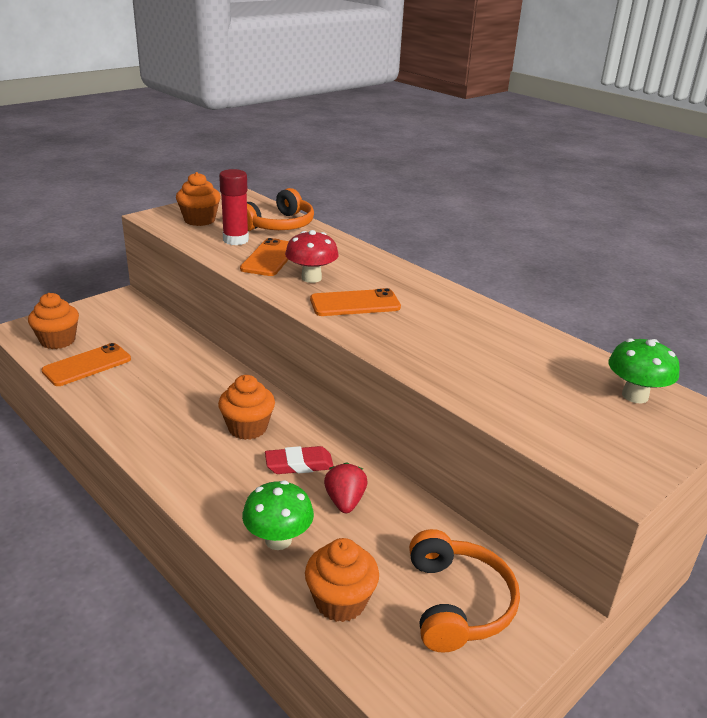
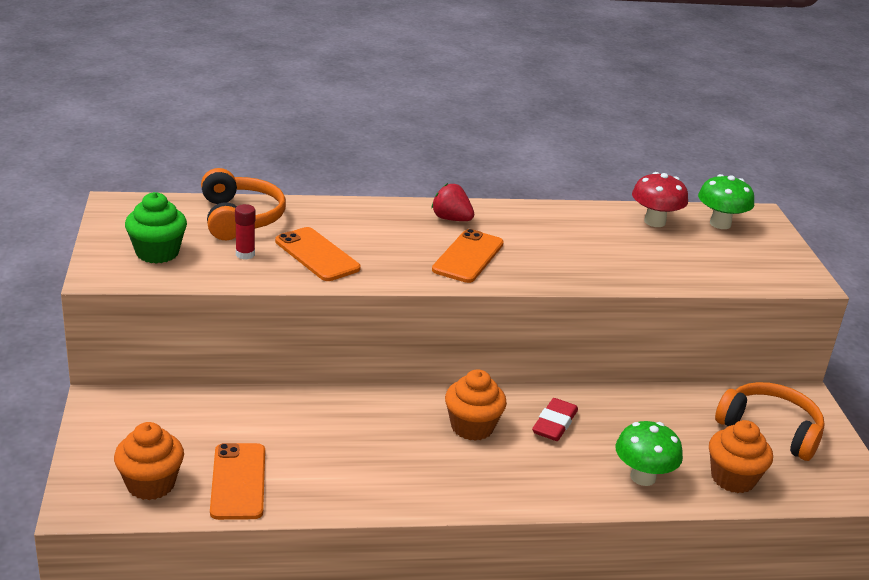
camera: 55 degrees left, 0 degrees up
orange cupcake [176,172,221,226] -> green cupcake [125,192,187,264]
red glue stick [219,169,249,245] -> red glue stick [235,204,255,260], size x0.59
red mushroom [285,230,339,283] -> red mushroom moved to [632,172,688,227]
red strawberry [324,462,367,513] -> red strawberry moved to [432,183,474,221]

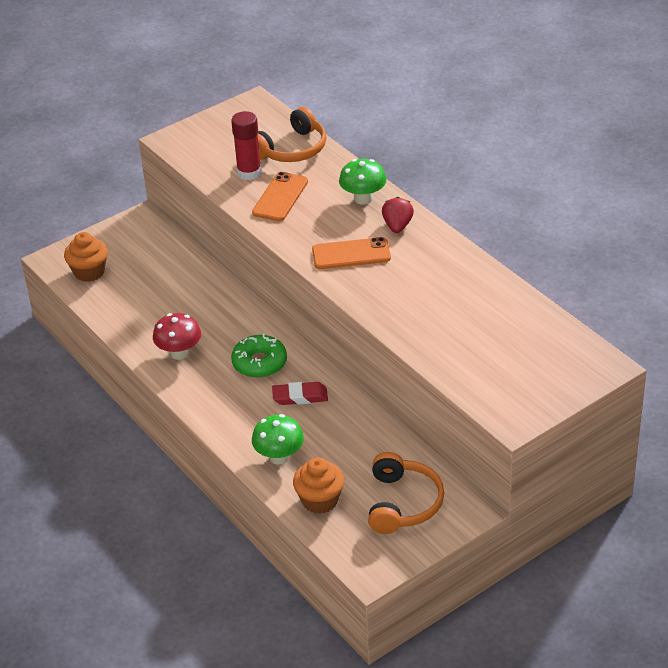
camera: 65 degrees right, 10 degrees up
green cupcake [125,192,187,264] -> none
orange phone [210,443,265,520] -> none
red glue stick [235,204,255,260] -> red glue stick [231,111,262,180], size x1.70
orange cupcake [445,369,507,441] -> green donut [231,334,287,378]
red mushroom [632,172,688,227] -> red mushroom moved to [153,313,201,360]
green mushroom [698,174,754,229] -> green mushroom moved to [339,159,387,205]

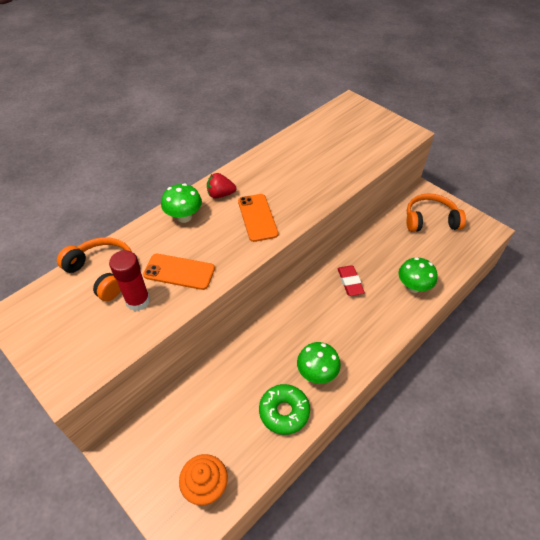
camera: 100 degrees left, 10 degrees up
red mushroom [153,313,201,360] -> green mushroom [297,342,341,384]
green donut [231,334,287,378] -> green donut moved to [259,384,310,435]
orange cupcake [293,457,344,514] -> none

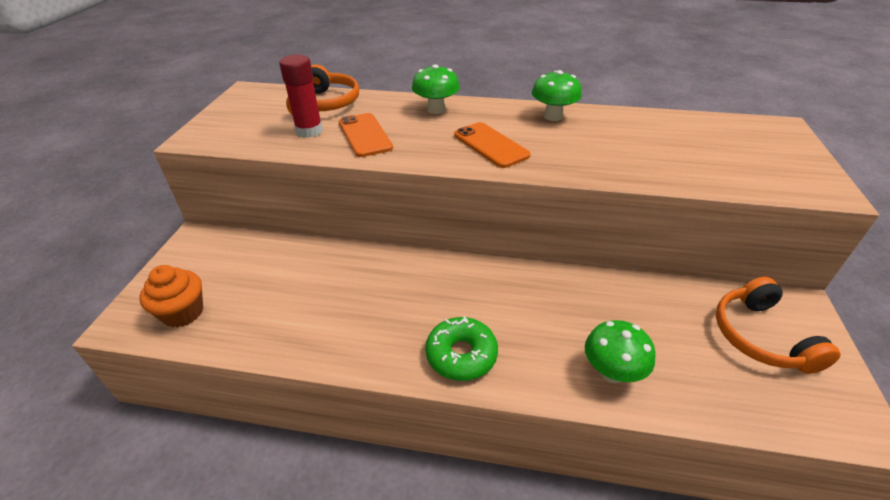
camera: 55 degrees right, 10 degrees down
red strawberry [207,173,236,198] -> none
orange phone [238,194,278,242] -> orange phone turned 75 degrees counterclockwise [454,122,531,168]
green donut [259,384,310,435] -> green donut moved to [425,316,498,381]
green mushroom [297,342,341,384] -> green mushroom moved to [532,70,582,121]
red eraser [337,265,365,296] -> none
orange headphones [406,193,466,232] -> orange headphones turned 150 degrees counterclockwise [716,277,841,374]

